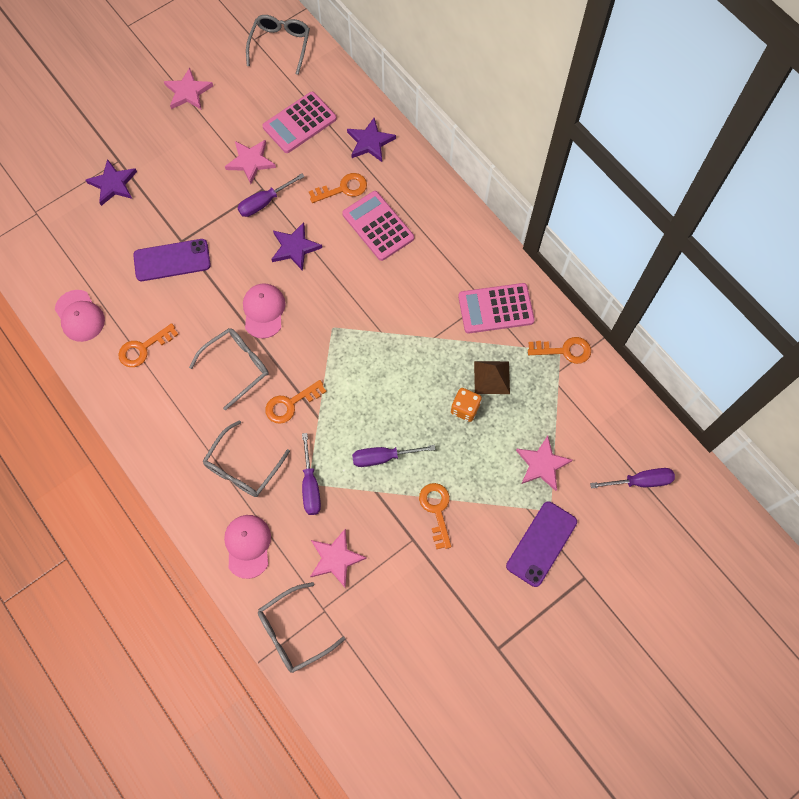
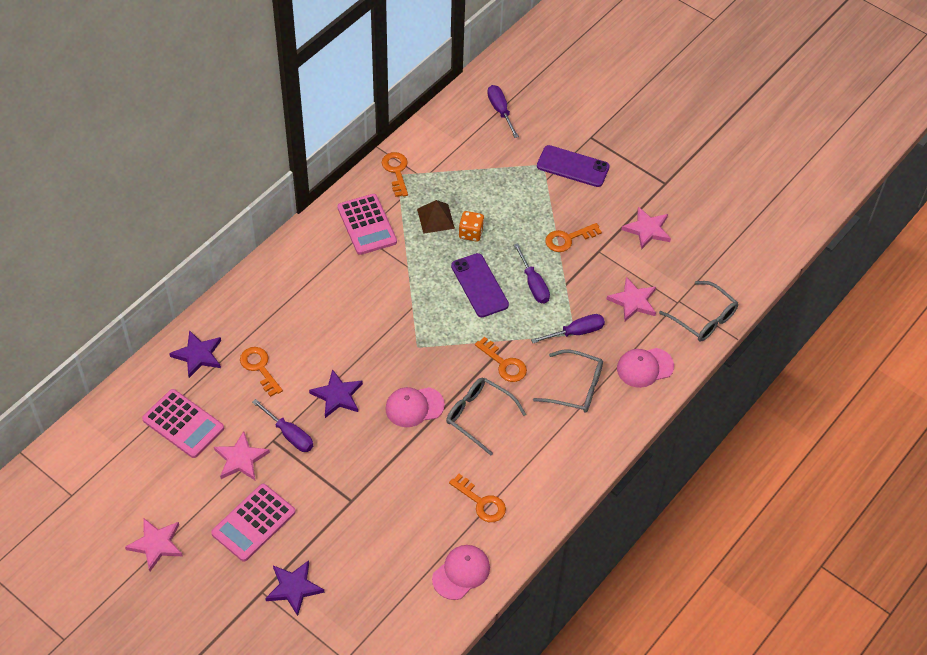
camera: 105 degrees left, 15 degrees down
purple phone [133,239,211,281] -> purple phone moved to [451,253,509,317]
grey glasses [246,15,310,75] -> none
pink calculator [342,191,414,261] -> pink calculator moved to [211,484,296,561]
pink star [516,436,572,491] -> pink star moved to [621,207,671,250]

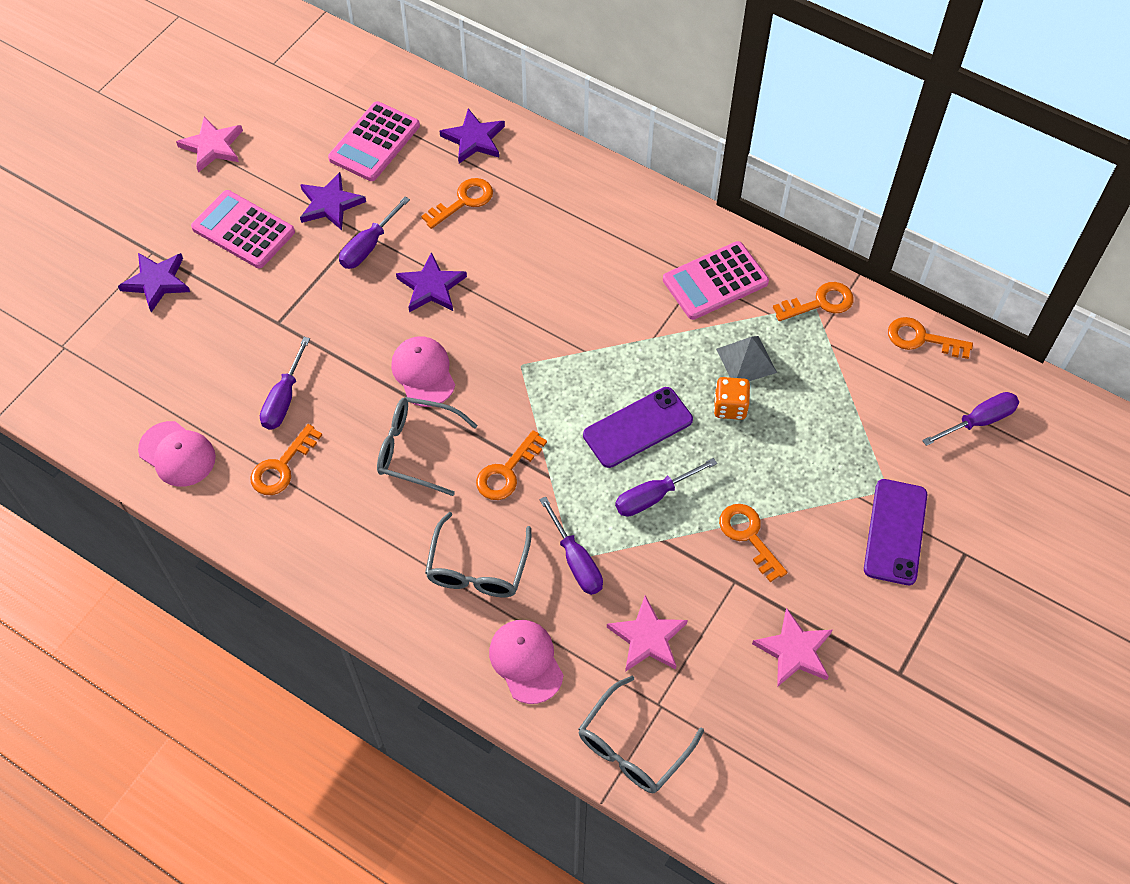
camera: 85 degrees right, 5 degrees up
pink star [214,431,270,481] -> purple star [300,172,366,230]
brown pyramid [417,200,455,234] -> grey pyramid [716,336,777,381]
grey glasses [446,378,526,456] -> grey glasses turned 105 degrees counterclockwise [377,397,478,496]
none -> purple screwdriver [260,337,310,430]
none -> orange key [888,317,973,359]

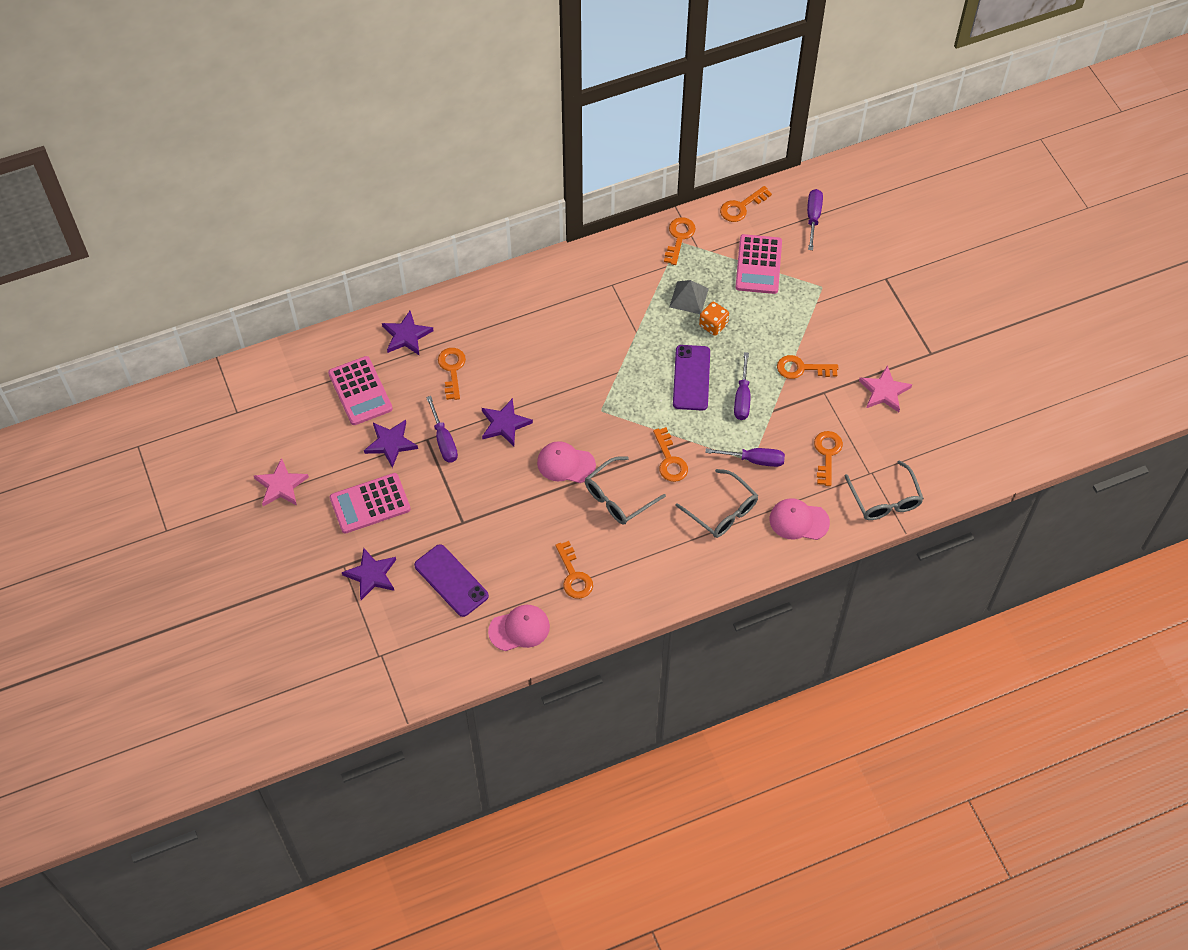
camera: 55 degrees left, 0 degrees up
purple screwdriver [260,337,310,430] -> none
pink star [607,595,688,672] -> orange key [814,431,843,486]
pink calculator [663,241,769,320] -> pink calculator moved to [735,234,782,294]
purple phone [864,479,927,585] -> purple phone moved to [414,544,489,617]

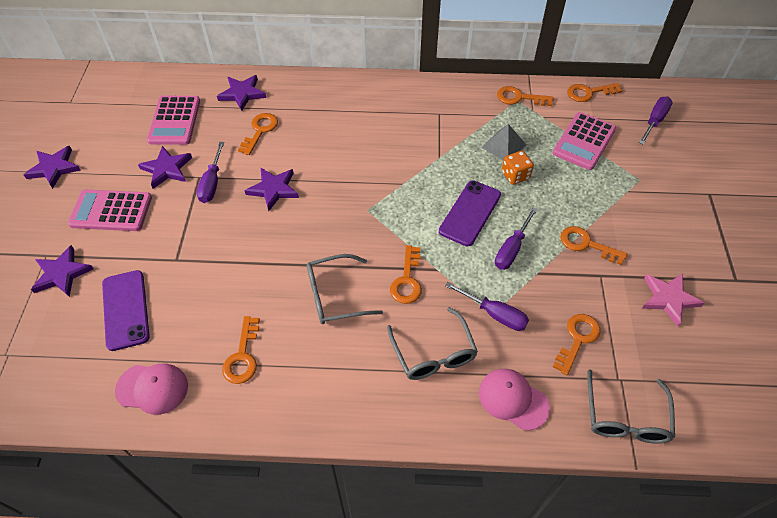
camera: 25 degrees right, 5 degrees down
pink star [254,458,309,506] -> purple star [24,146,80,189]
pink cap [537,441,596,483] -> none
orange key [664,217,696,265] -> orange key turned 120 degrees counterclockwise [497,86,554,106]

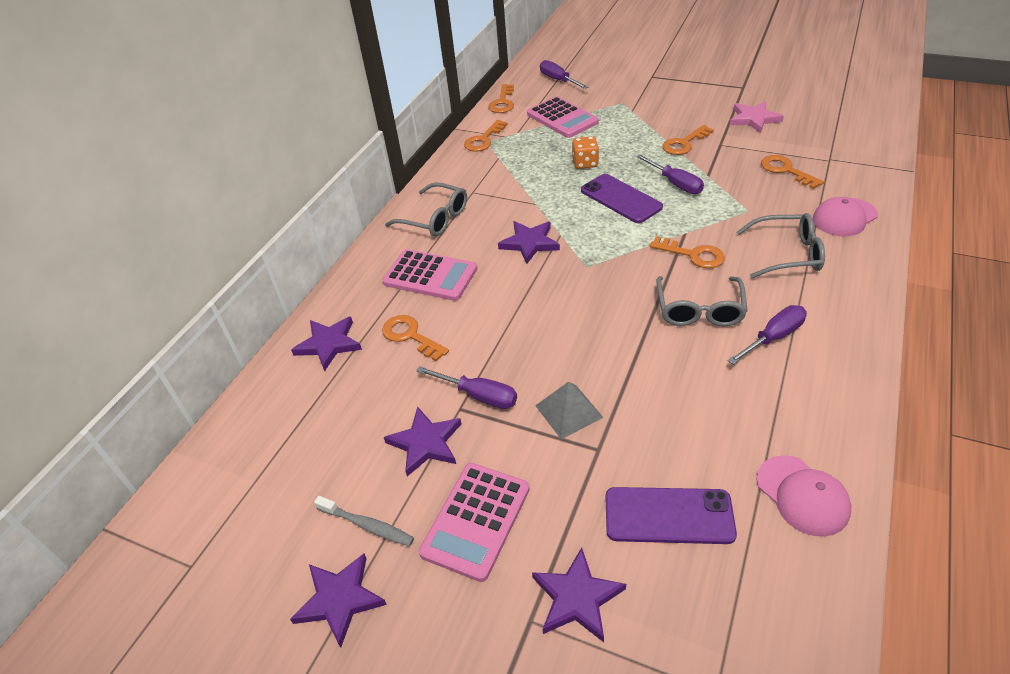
camera: 65 degrees left, 10 degrees down
pink cap [115,364,188,415] -> pink cap turned 120 degrees clockwise [757,455,851,537]
pink calculator [147,96,200,145] -> pink calculator moved to [383,249,477,301]
orange key [222,316,260,384] -> none
purple star [244,168,299,211] -> purple star moved to [498,221,560,264]
purple screwdriver [445,282,529,331] -> purple screwdriver moved to [727,305,807,364]
grey pyramid [481,124,526,161] -> grey pyramid moved to [535,382,603,439]
grey glasses [587,369,675,443] -> grey glasses moved to [385,182,467,236]
none -> grey toothbrush [314,496,414,546]

